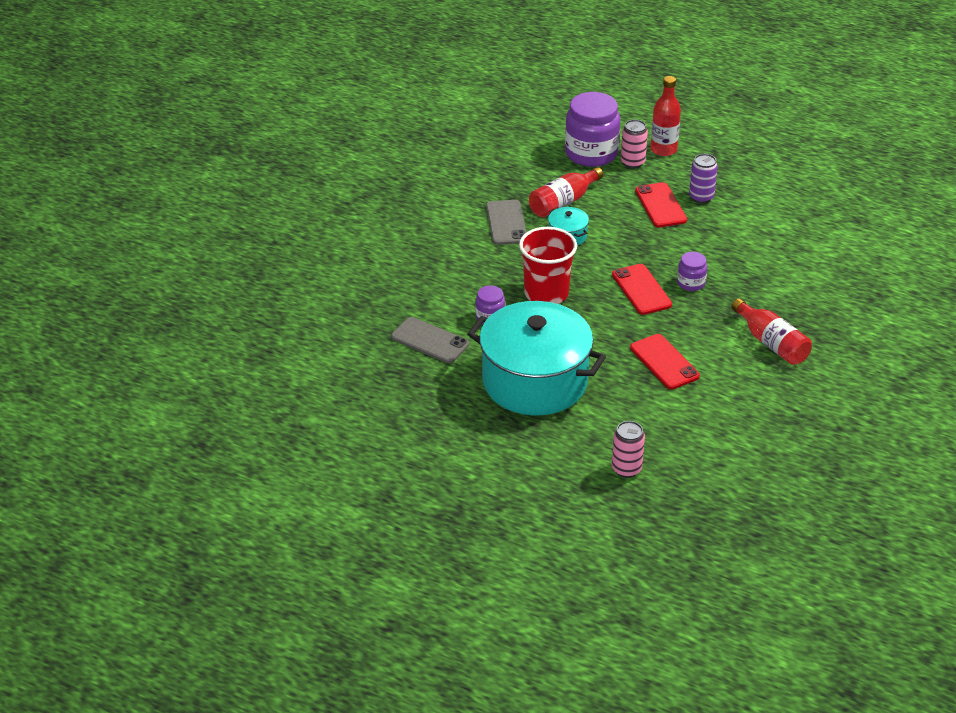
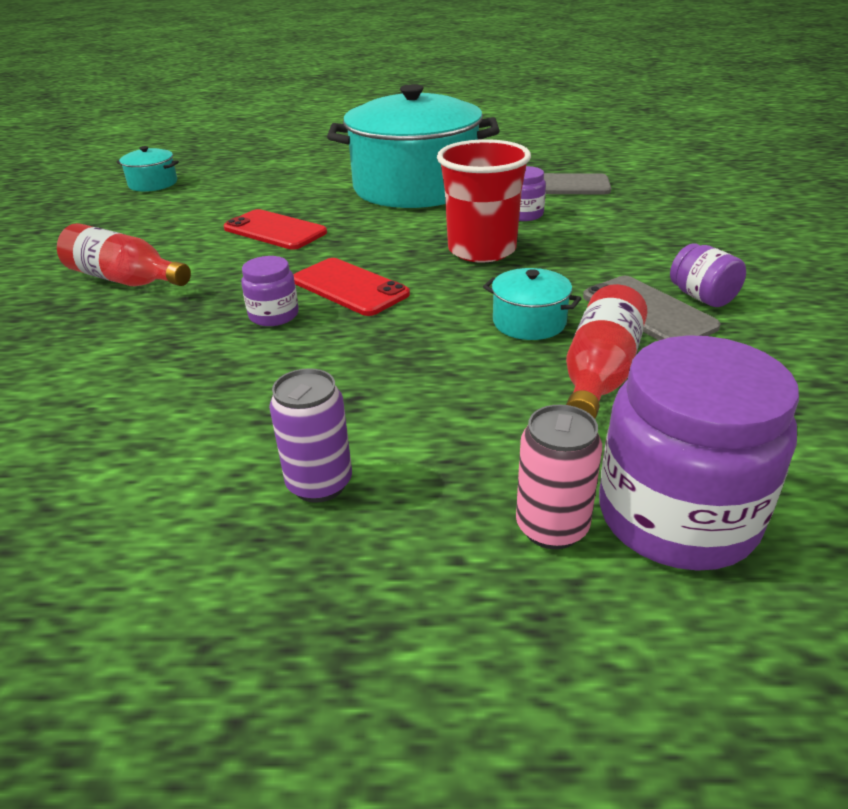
camera: 155 degrees right, 5 degrees down
pink can [612,421,645,478] -> none
red phone [635,182,687,228] -> none
red bottle [651,76,681,156] -> none
none -> turquoise pot [117,146,179,192]
none -> purple jar [670,244,746,307]

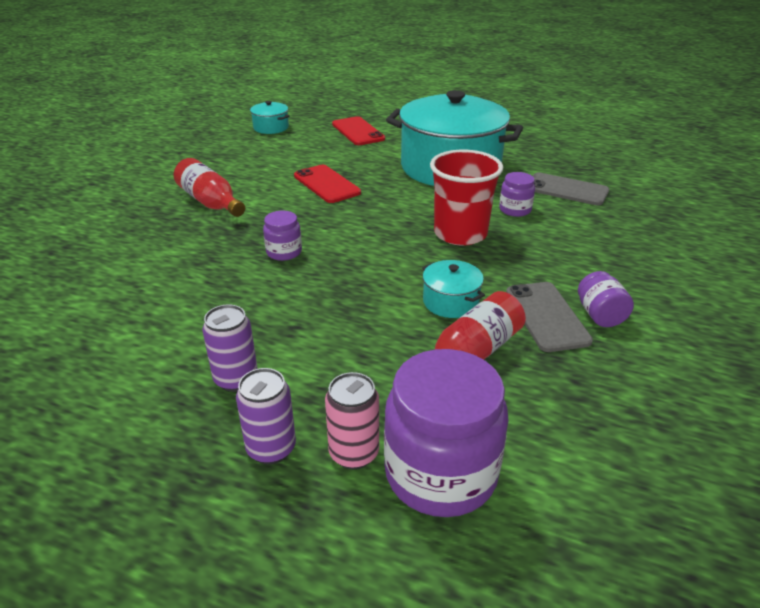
camera: 20 degrees right, 0 degrees up
red phone [294,258,410,316] -> red phone moved to [332,116,385,145]
none -> purple can [236,368,296,464]

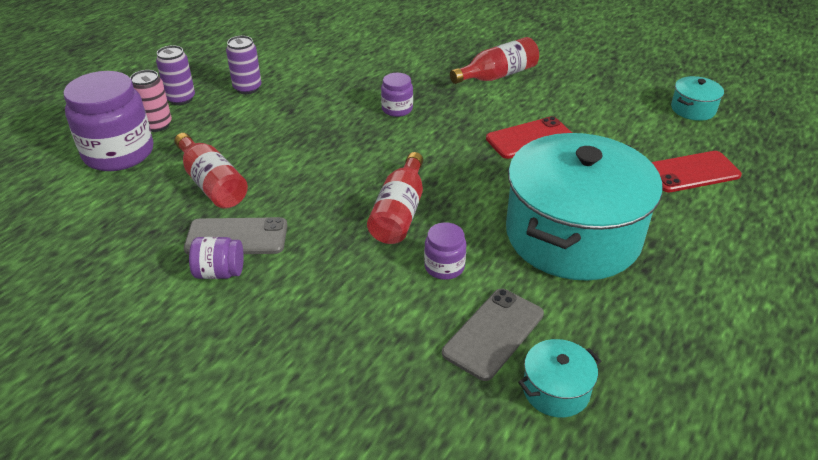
camera: 100 degrees right, 5 degrees up
turquoise pot [422,260,485,318] -> turquoise pot moved to [518,339,601,418]
red cup [430,150,503,246] -> red bottle [367,152,423,244]

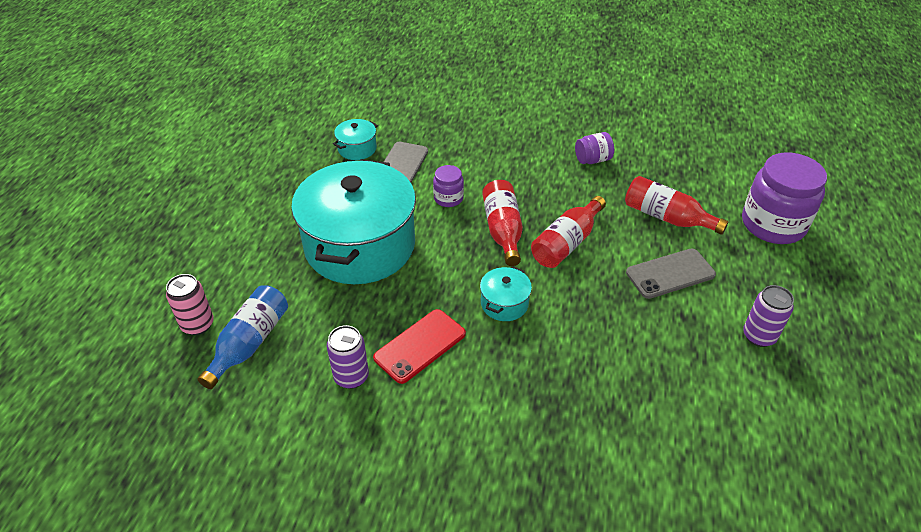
camera: 160 degrees right, 5 degrees up
pink can [130,70,172,132] -> pink can moved to [166,274,214,335]
purple can [156,45,195,105] -> purple can moved to [327,325,369,389]
grey phone [184,217,287,255] -> grey phone moved to [626,248,716,299]
purple jar [381,73,413,117] -> none
red bottle [450,37,539,84] -> red bottle moved to [531,196,606,268]
red phone [651,151,742,192] -> blue bottle [198,285,288,389]
turquoise pot [671,76,724,121] -> turquoise pot moved to [480,267,532,321]

